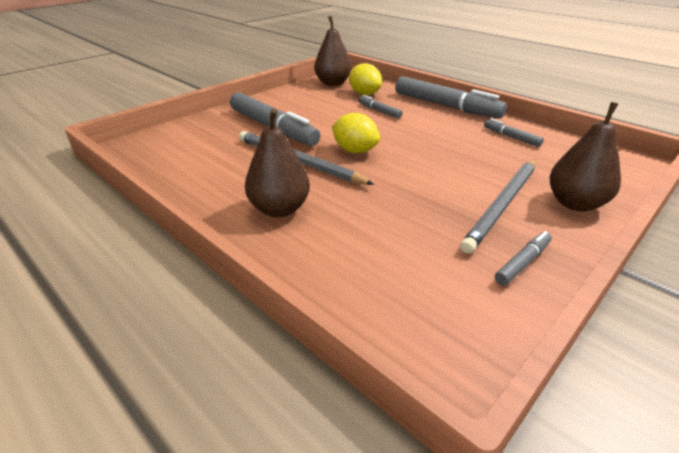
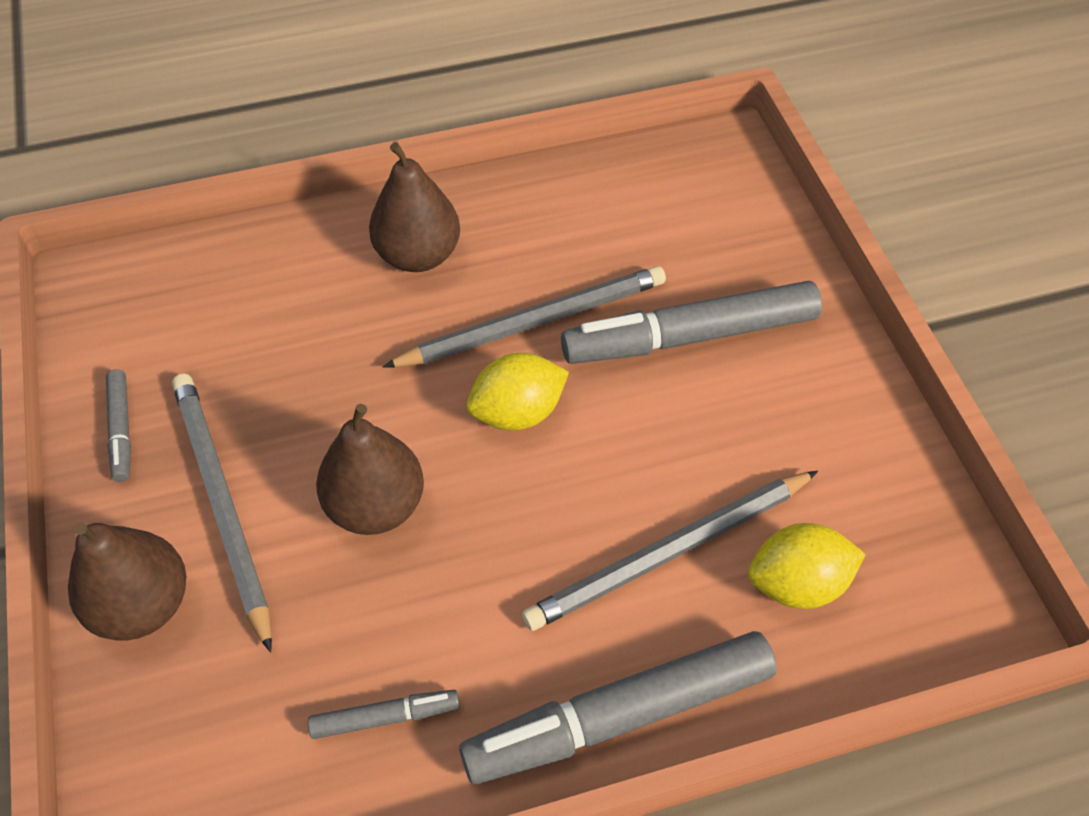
camera: 120 degrees right, 20 degrees up
brown pear [314,16,351,86] -> brown pear moved to [316,404,424,535]
grey marker [359,95,403,118] -> grey pencil [522,471,818,631]

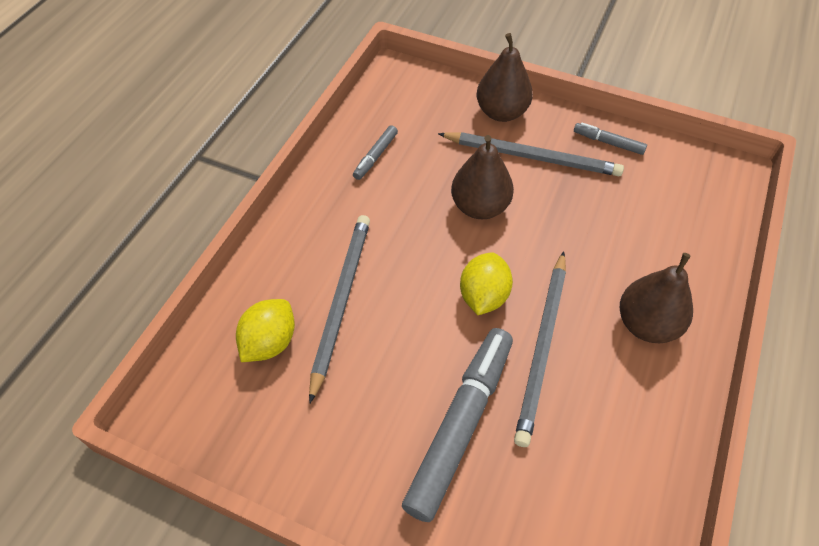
camera: 130 degrees right, 0 degrees up
grey marker [459,631,777,784] -> none

